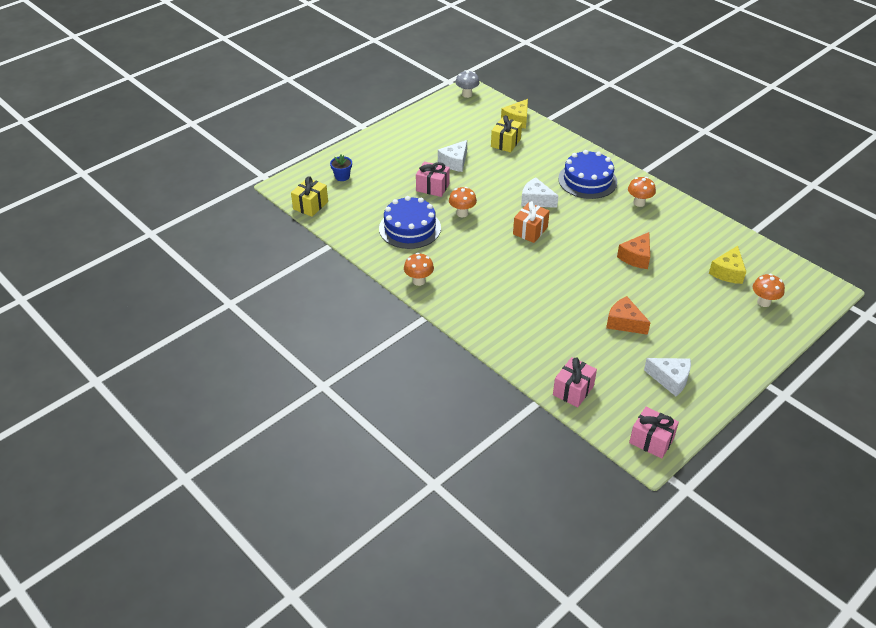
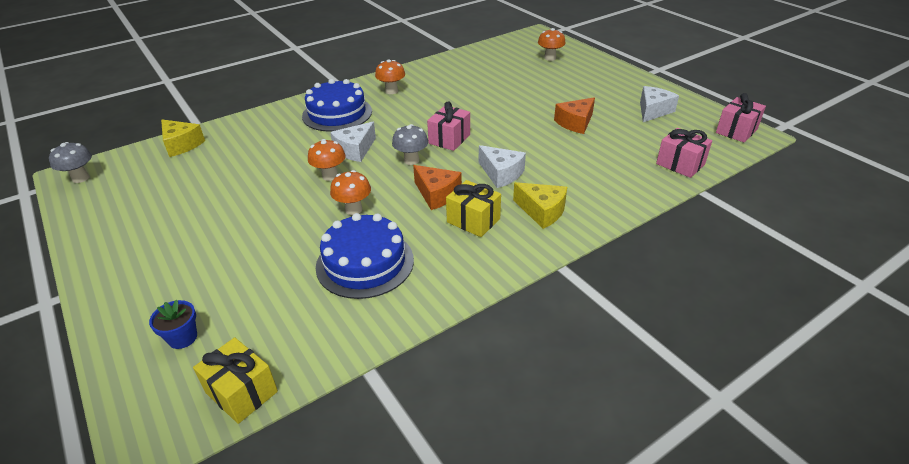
camera: 80 degrees left, 5 degrees down
orange mushroom [404,253,434,286] -> orange mushroom moved to [308,139,346,181]
pink gift [416,161,450,197] -> pink gift moved to [427,101,470,151]
white cheese [438,140,467,172] -> white cheese moved to [479,145,526,188]
yellow gift [491,115,522,153] -> yellow gift moved to [446,180,501,237]
orange gift [513,201,550,243] -> grey mushroom [392,124,428,165]
orange cheese [617,232,650,269] -> orange cheese moved to [413,165,462,210]
yellow cheese [709,246,746,284] -> yellow cheese moved to [513,182,567,229]

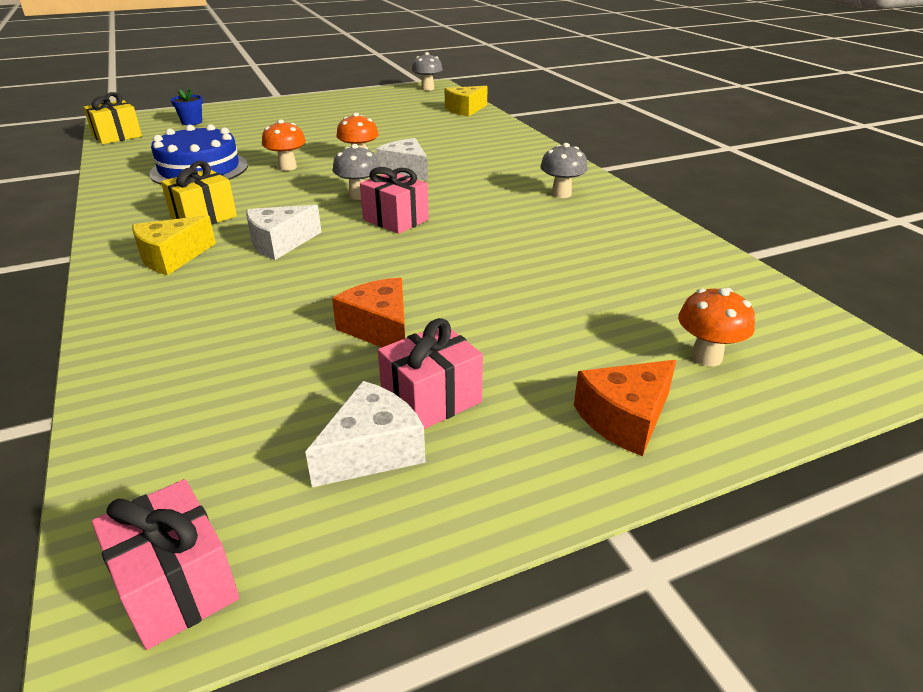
camera: 100 degrees right, 5 degrees down
blue cake [302,79,372,132] -> none
orange mushroom [375,59,405,94] -> grey mushroom [540,143,588,198]
orange cheese [413,165,462,210] -> orange cheese moved to [574,360,676,456]
white cheese [640,86,679,122] -> white cheese turned 90 degrees counterclockwise [305,381,426,487]
pink gift [656,128,712,178] -> pink gift moved to [378,318,483,429]

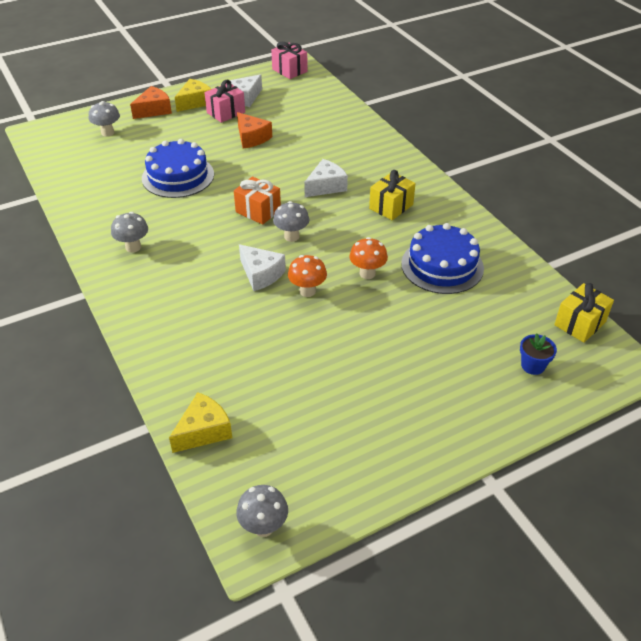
camera: 175 degrees right, 10 degrees up
yellow cheese [132,215,216,275] -> yellow cheese moved to [175,79,211,112]
pink gift [360,167,429,234] -> orange gift [234,176,281,225]
orange mushroom [678,288,755,366] -> grey mushroom [89,101,120,137]
none -> blue cake [142,139,214,198]

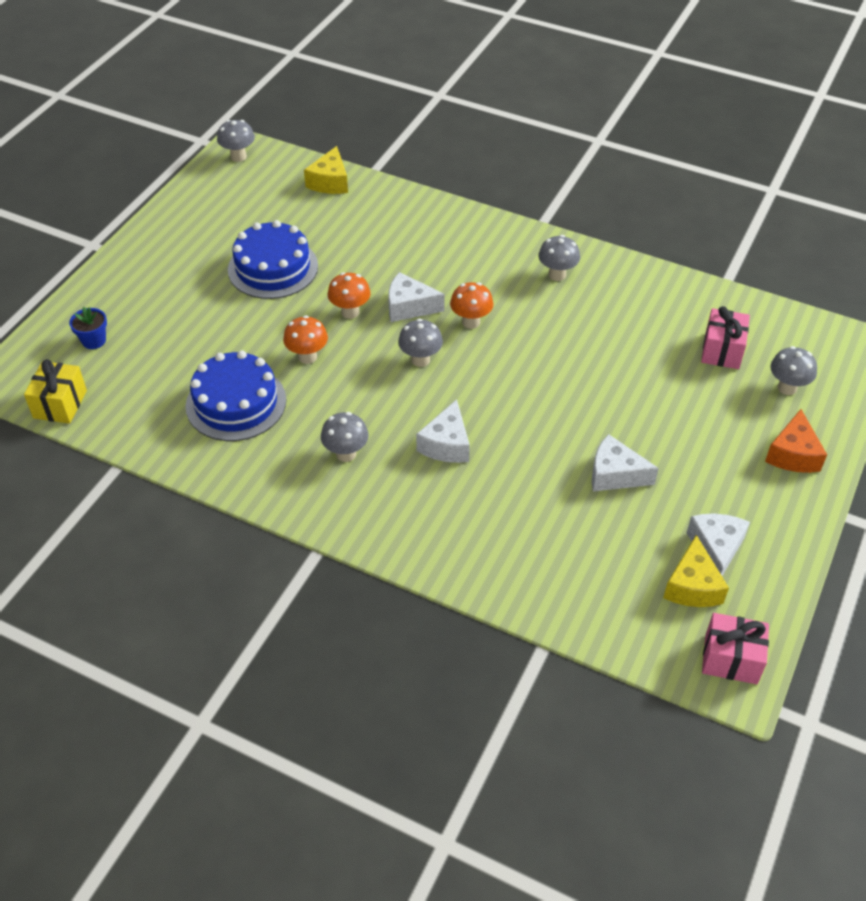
camera: 145 degrees right, 5 degrees up
blue cake [142,139,214,198] -> blue cake moved to [228,220,318,299]
yellow cheese [175,79,211,112] -> yellow cheese moved to [663,535,729,607]
pink gift [204,79,245,123] -> pink gift moved to [701,306,750,369]
orange gift [234,176,281,225] -> none
orange cheese [237,112,272,149] -> white cheese [592,434,659,491]
yellow gift [369,170,415,220] -> grey mushroom [321,412,369,462]
none -> orange mushroom [450,282,494,329]

